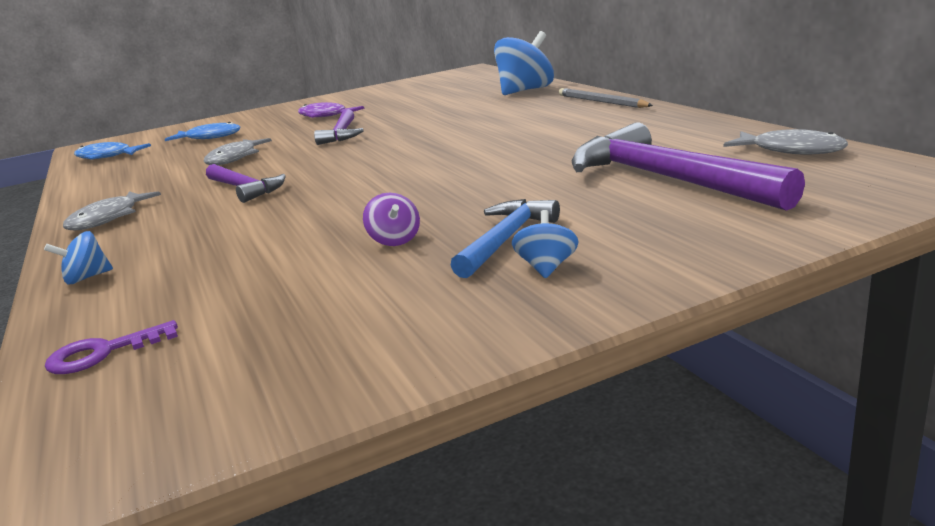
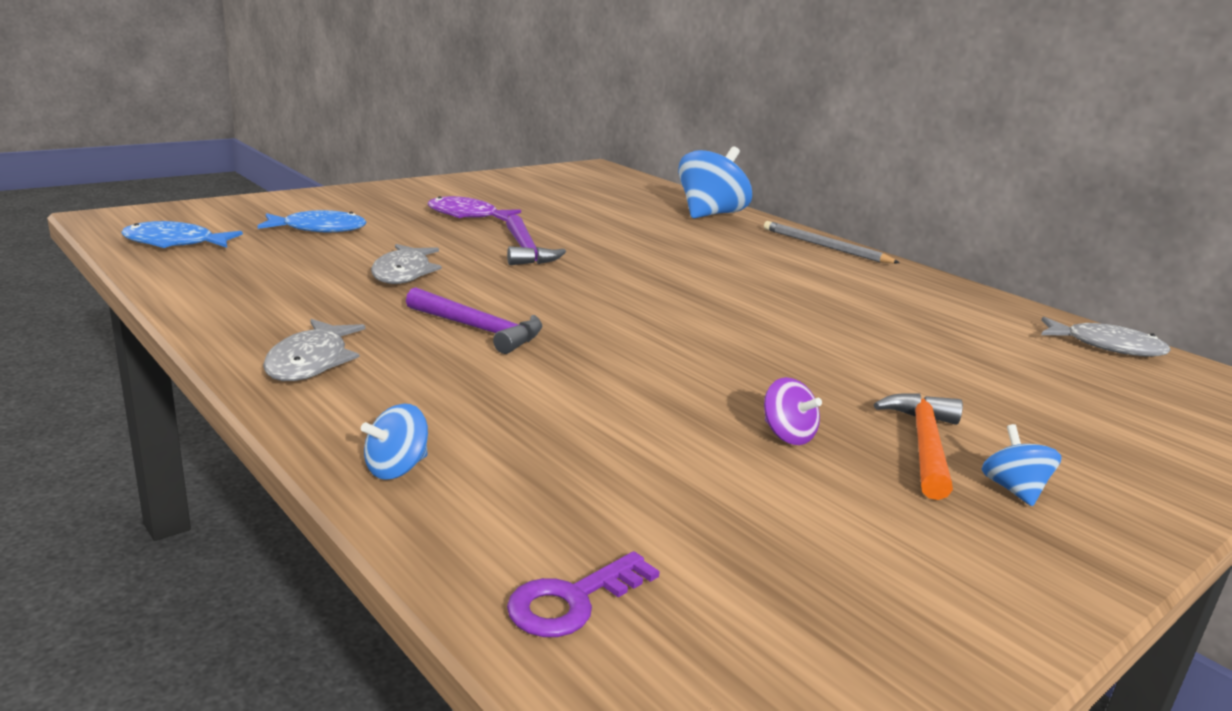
camera: 20 degrees left, 0 degrees up
blue hammer [451,199,560,278] -> orange hammer [874,393,963,500]
purple hammer [571,122,805,211] -> none

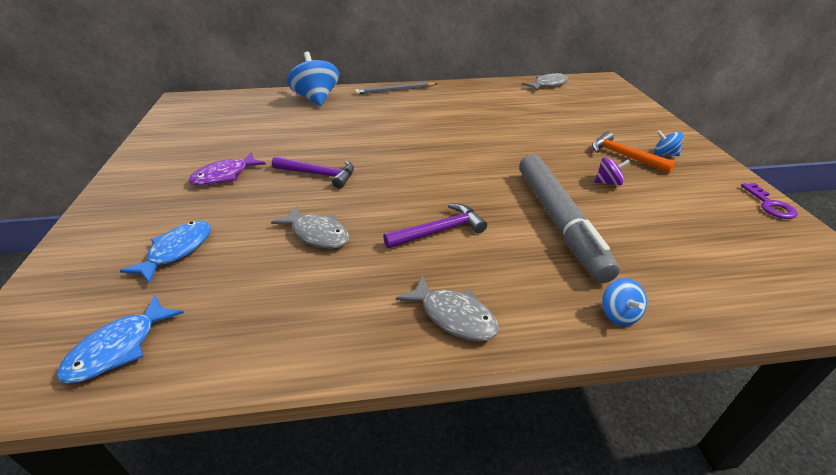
camera: 55 degrees left, 15 degrees up
purple key [507,551,660,637] -> purple key moved to [741,183,798,219]
none -> grey marker [519,154,620,283]

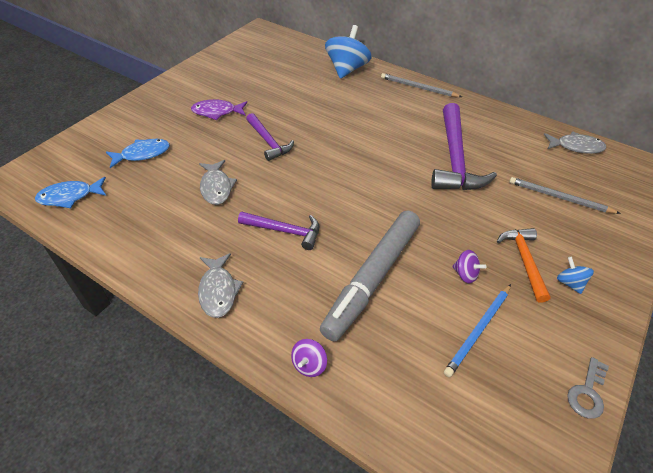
camera: 40 degrees right, 10 degrees up
blue spinning top [602,278,647,326] -> purple spinning top [291,339,327,377]
purple key [741,183,798,219] -> grey key [567,357,609,419]
none -> purple hammer [431,103,497,190]
none -> blue pencil [444,284,511,377]
none -> grey pencil [509,177,621,214]

